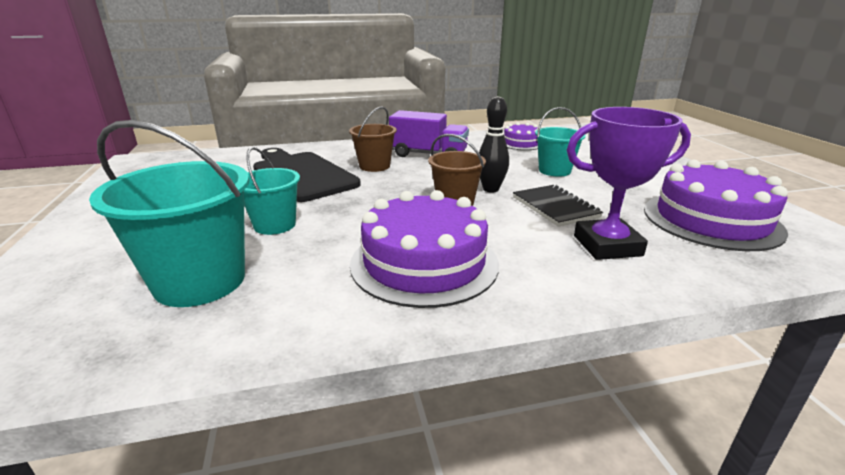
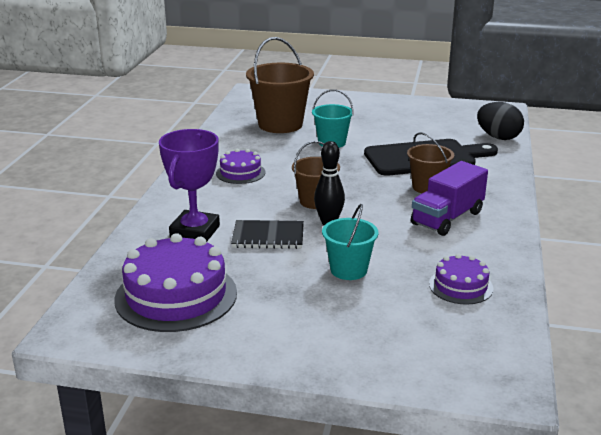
camera: 115 degrees right, 0 degrees up
turquoise bucket [89,120,249,307] -> brown bucket [246,37,314,133]
purple cake [350,190,499,308] -> purple cake [216,149,266,184], size x0.53
none -> black egg [477,102,524,140]

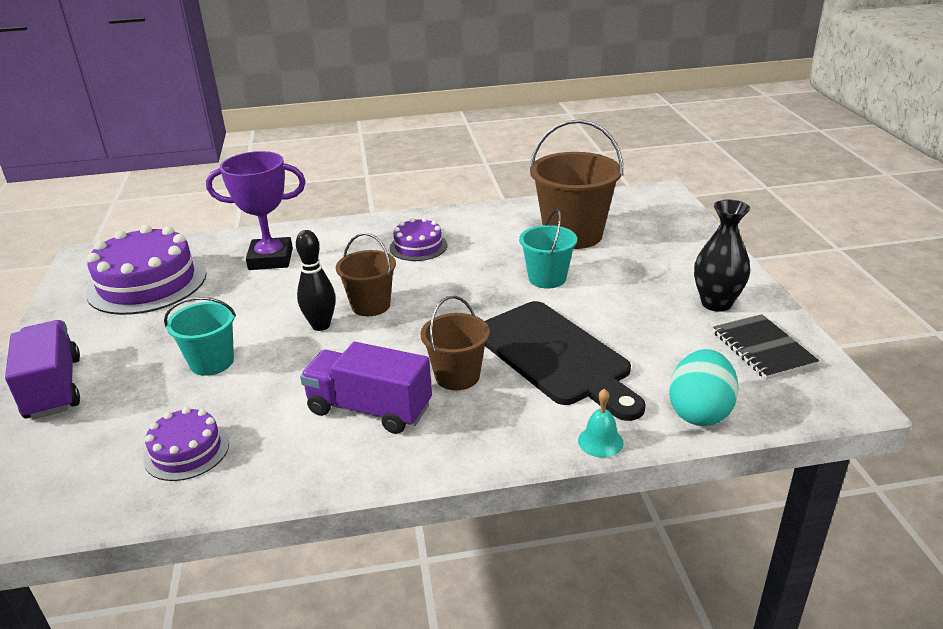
camera: 70 degrees right, 5 degrees up
black notebook [231,220,304,249] -> black notebook moved to [713,314,819,380]
black egg [477,102,524,140] -> turquoise egg [669,349,739,426]
none -> purple truck [5,320,80,419]
none -> turquoise bell [578,389,624,458]
none -> black vase [694,200,750,312]

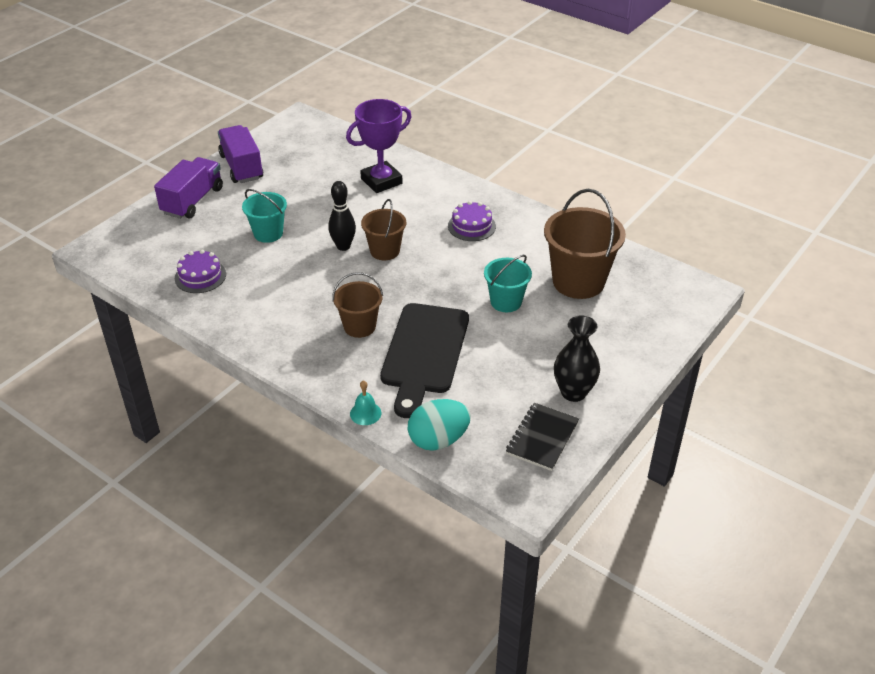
camera: 45 degrees right, 10 degrees up
purple cake [86,225,207,315] -> none
purple trophy [206,151,306,270] -> purple trophy turned 75 degrees counterclockwise [346,99,412,193]
purple truck [300,342,432,434] -> purple truck moved to [218,125,263,183]

